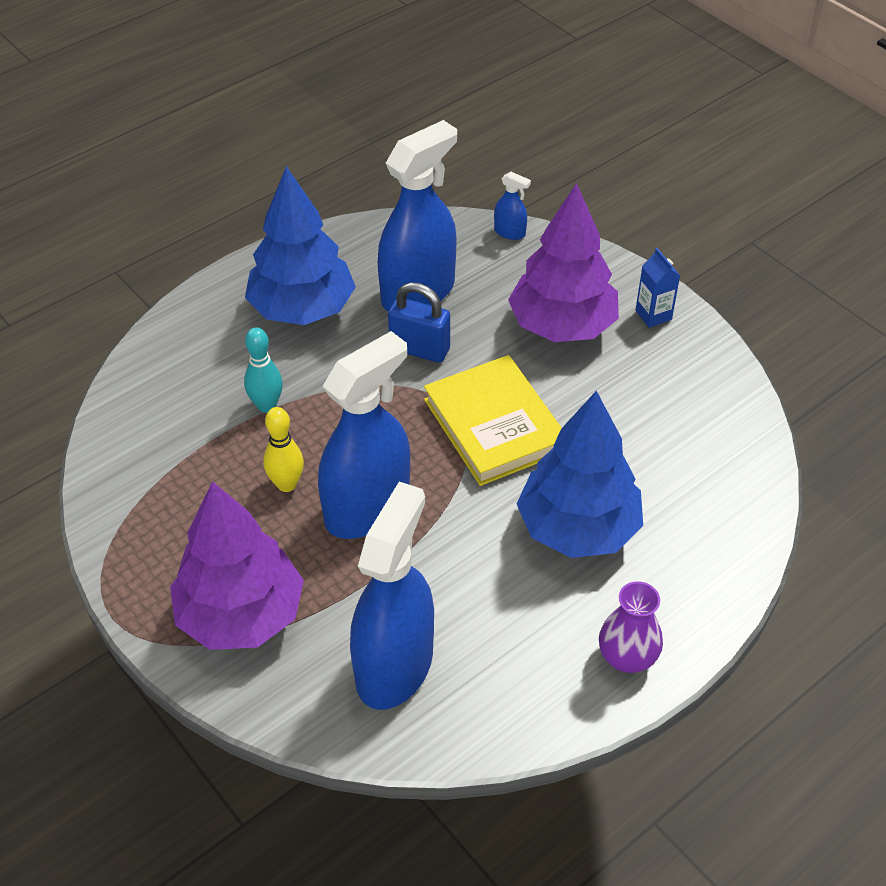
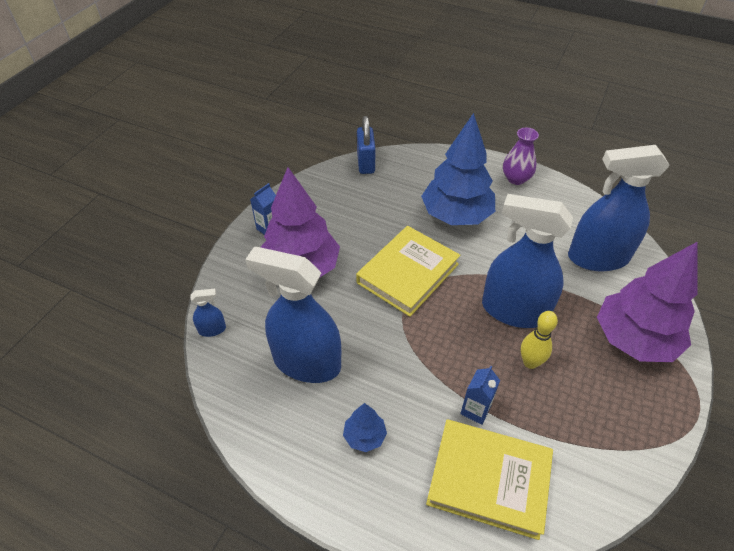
camera: 115 degrees left, 0 degrees up
turquoise bowling pin [244,327,283,413] -> blue carton [461,366,500,425]
blue tree [245,166,356,325] -> blue tree [343,403,387,452], size x0.44
blue padlock [388,282,450,363] -> blue padlock moved to [357,116,376,174]
blue spray bottle [494,172,531,240] -> blue spray bottle turned 75 degrees clockwise [191,289,226,337]
none -> yellow book [426,419,553,540]

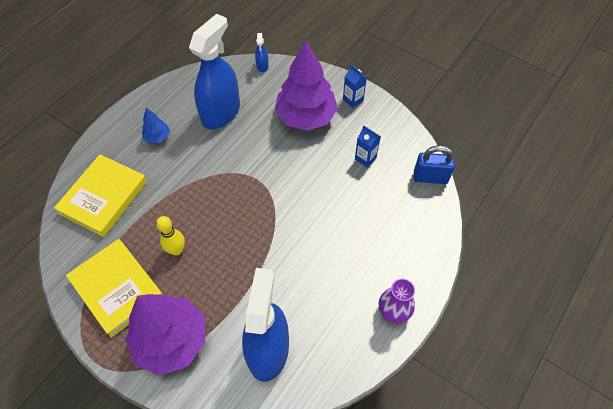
camera: 100 degrees right, 10 degrees up
yellow book [356,226,460,317] -> yellow book moved to [66,239,163,338]
blue tree [421,113,495,225] -> none
blue carton [461,366,500,425] -> blue carton moved to [355,126,381,168]
blue spray bottle [482,194,573,328] -> none

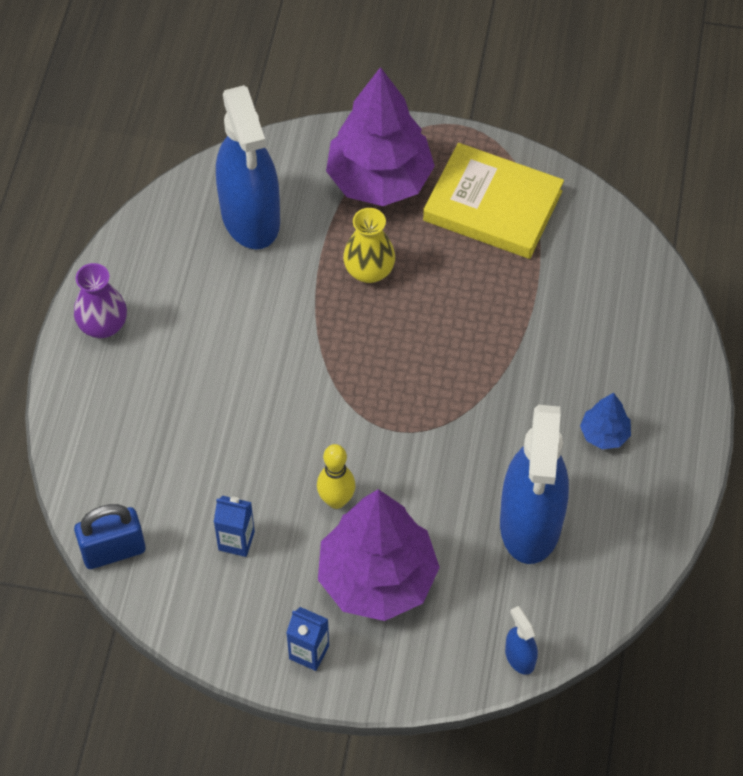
camera: 155 degrees right, 0 degrees up
yellow book [54,154,147,237] -> none
yellow bowling pin [156,216,185,255] -> yellow bowling pin moved to [317,444,355,509]
none -> yellow vase [343,208,395,283]

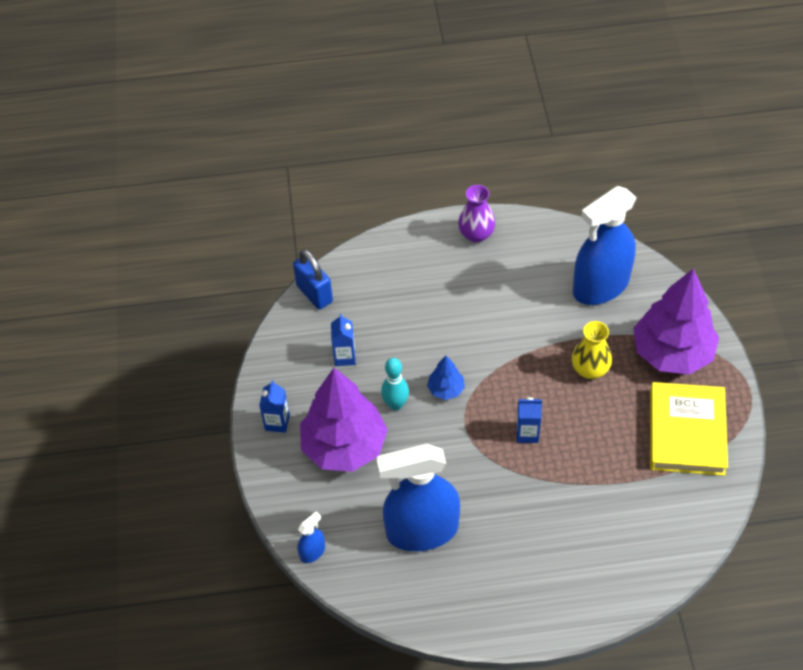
camera: 75 degrees right, 5 degrees down
yellow bowling pin [317,444,355,509] -> turquoise bowling pin [381,358,409,411]
blue tree [580,393,631,449] -> blue tree moved to [427,356,465,400]
none -> blue carton [517,397,542,443]

